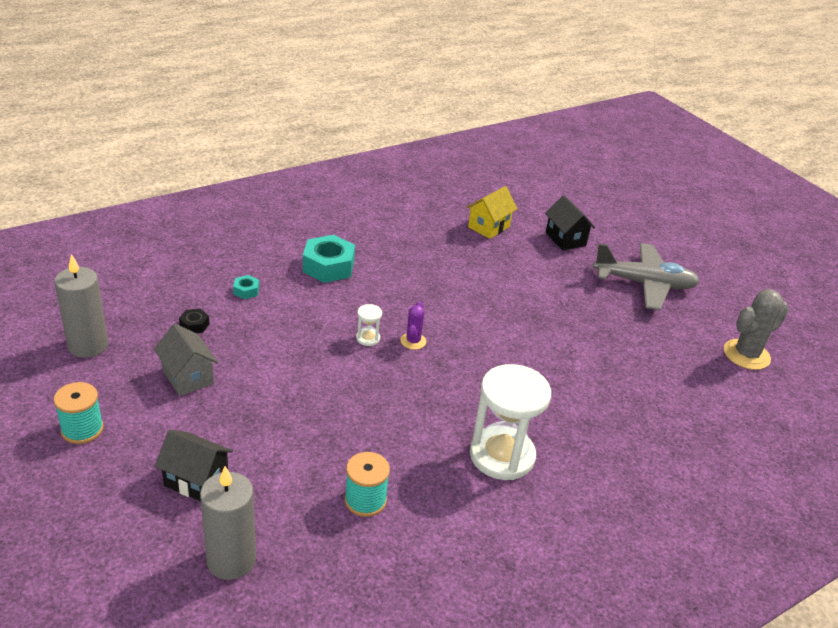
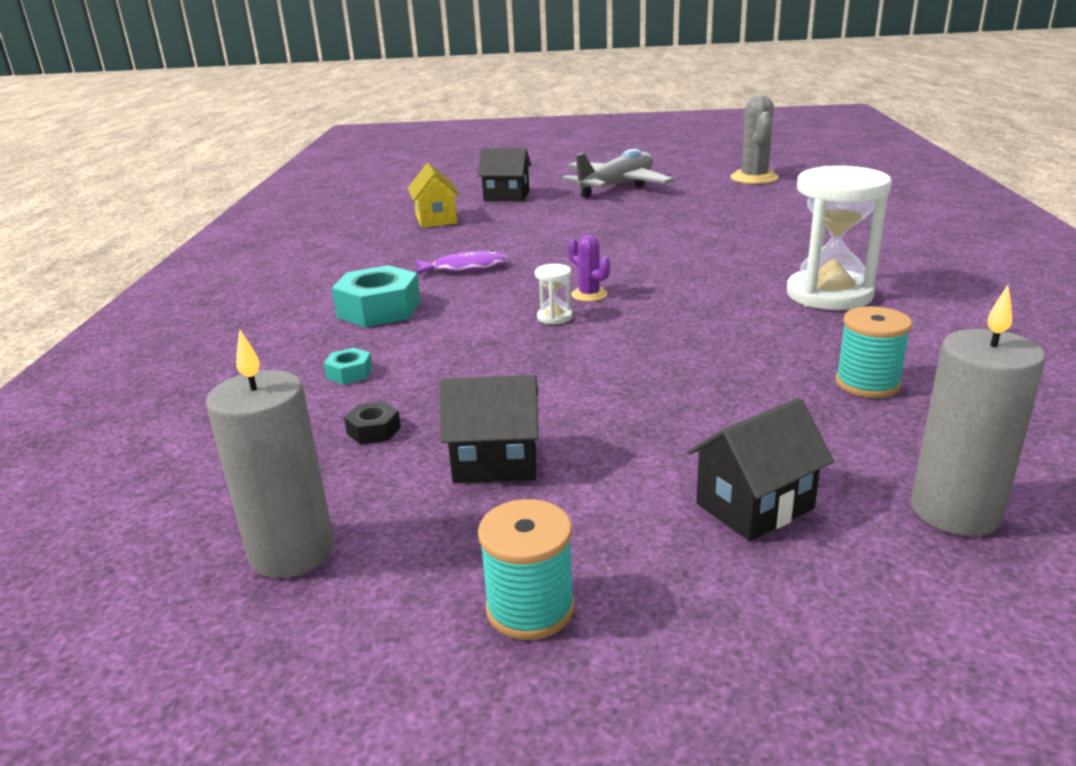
camera: 50 degrees left, 10 degrees down
grey house [154,323,218,396] -> black house [440,375,539,483]
none -> purple fish [414,250,507,274]

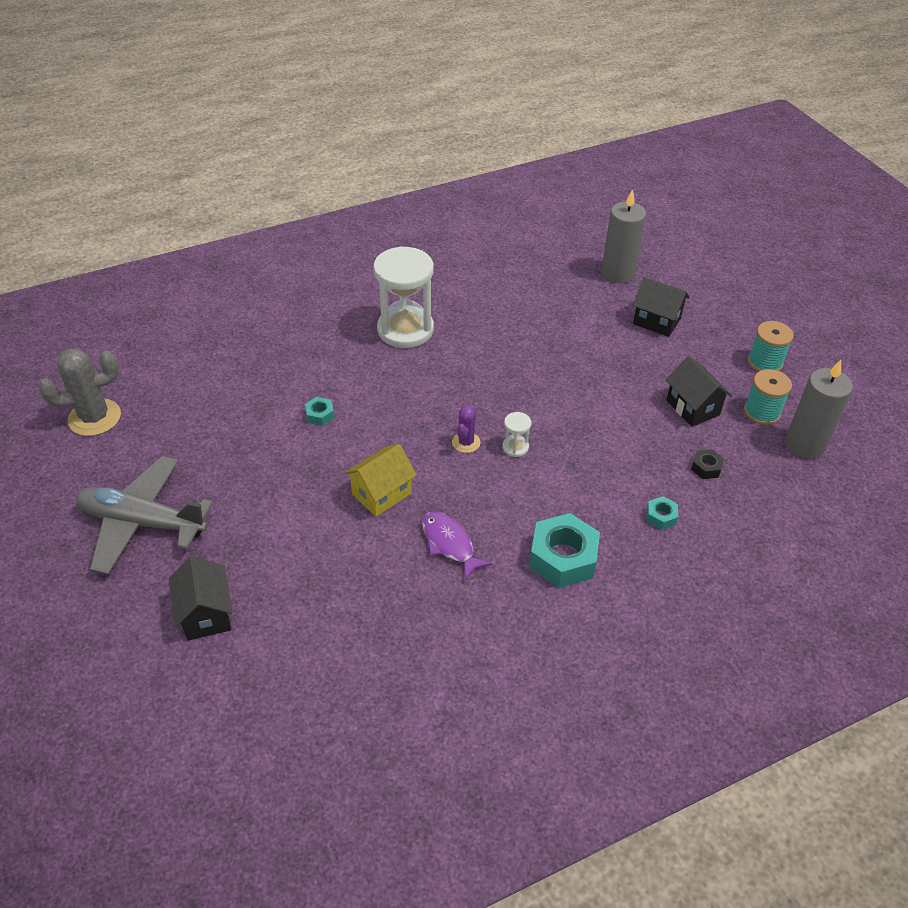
camera: 120 degrees left, 20 degrees up
yellow house [408,163,460,228] -> yellow house moved to [344,444,417,517]
turquoise spool [835,306,912,398] -> turquoise spool moved to [744,369,792,425]
none -> turquoise nut [305,397,335,426]

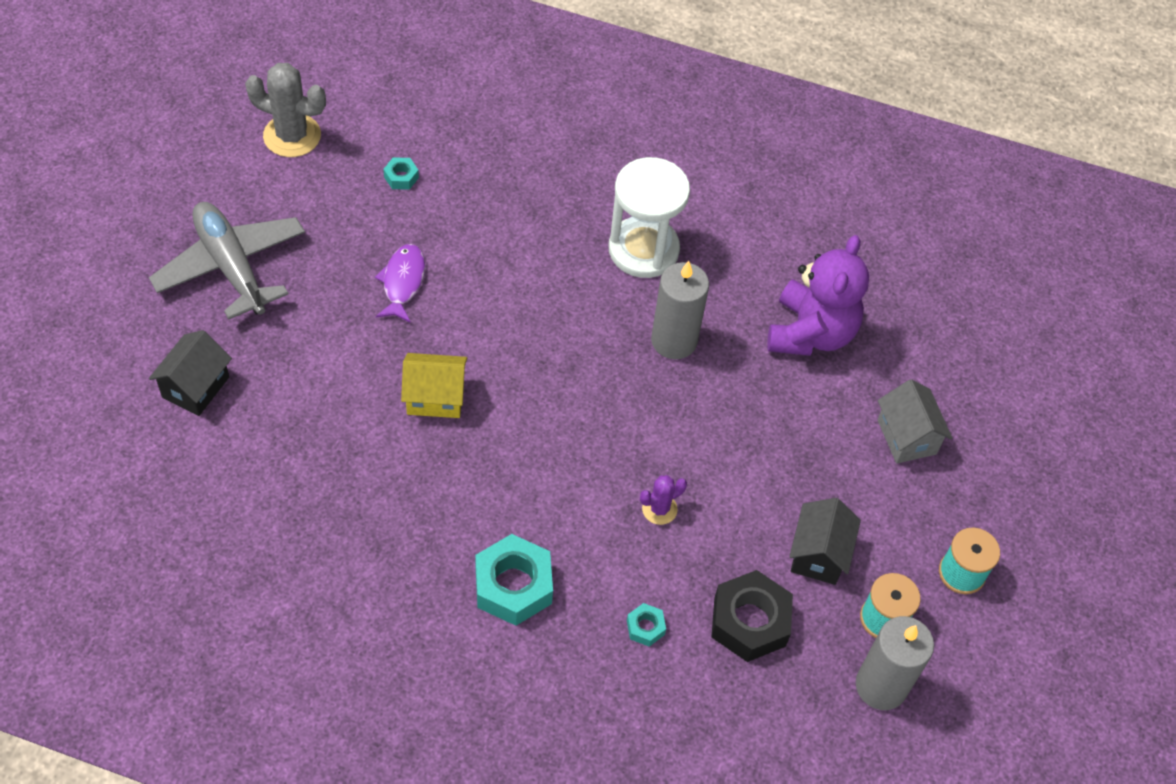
camera: 40 degrees right, 10 degrees up
turquoise nut [305,397,335,426] -> turquoise nut moved to [383,157,419,190]
purple fish [422,512,492,581] -> purple fish moved to [375,244,425,323]
purple cactus [452,406,481,453] -> purple cactus moved to [640,475,687,525]
white hourglass [502,412,531,457] -> none
grey candle [601,189,646,283] -> grey candle moved to [651,261,709,359]
black house [633,277,690,337] -> grey house [877,379,953,463]
black nut [691,449,724,479] -> black nut [711,570,793,662], size x2.12
none -> purple teddy bear [767,235,869,356]

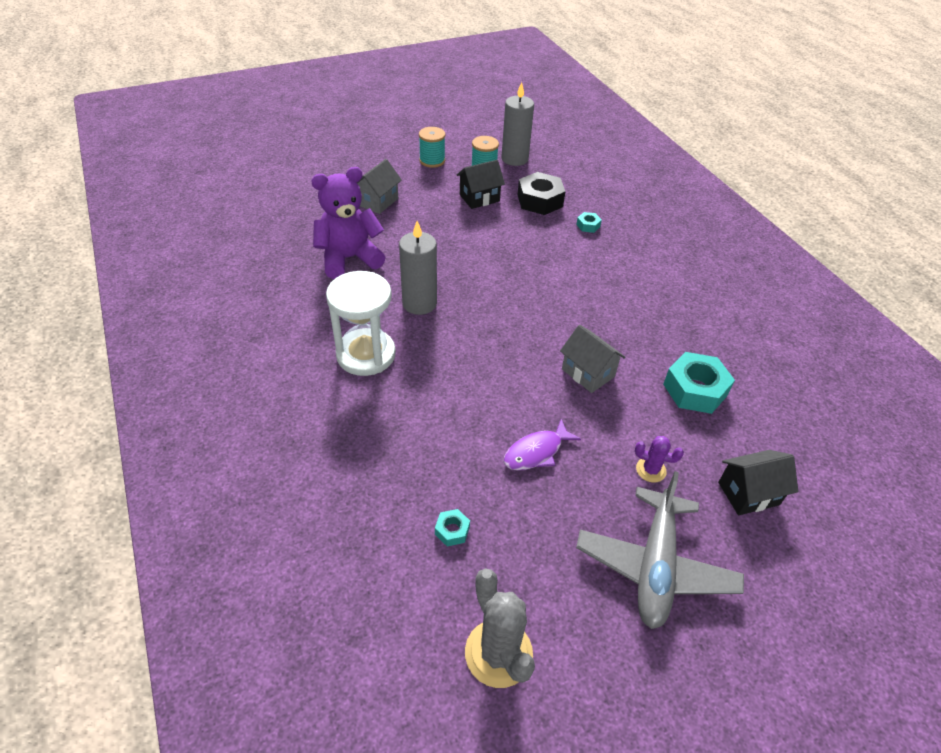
camera: 130 degrees left, 10 degrees down
yellow house [401,353,467,418] -> grey house [560,325,626,393]
turquoise nut [475,534,553,626] -> turquoise nut moved to [663,352,735,414]
purple cactus [640,475,687,525] -> purple cactus moved to [635,436,684,483]

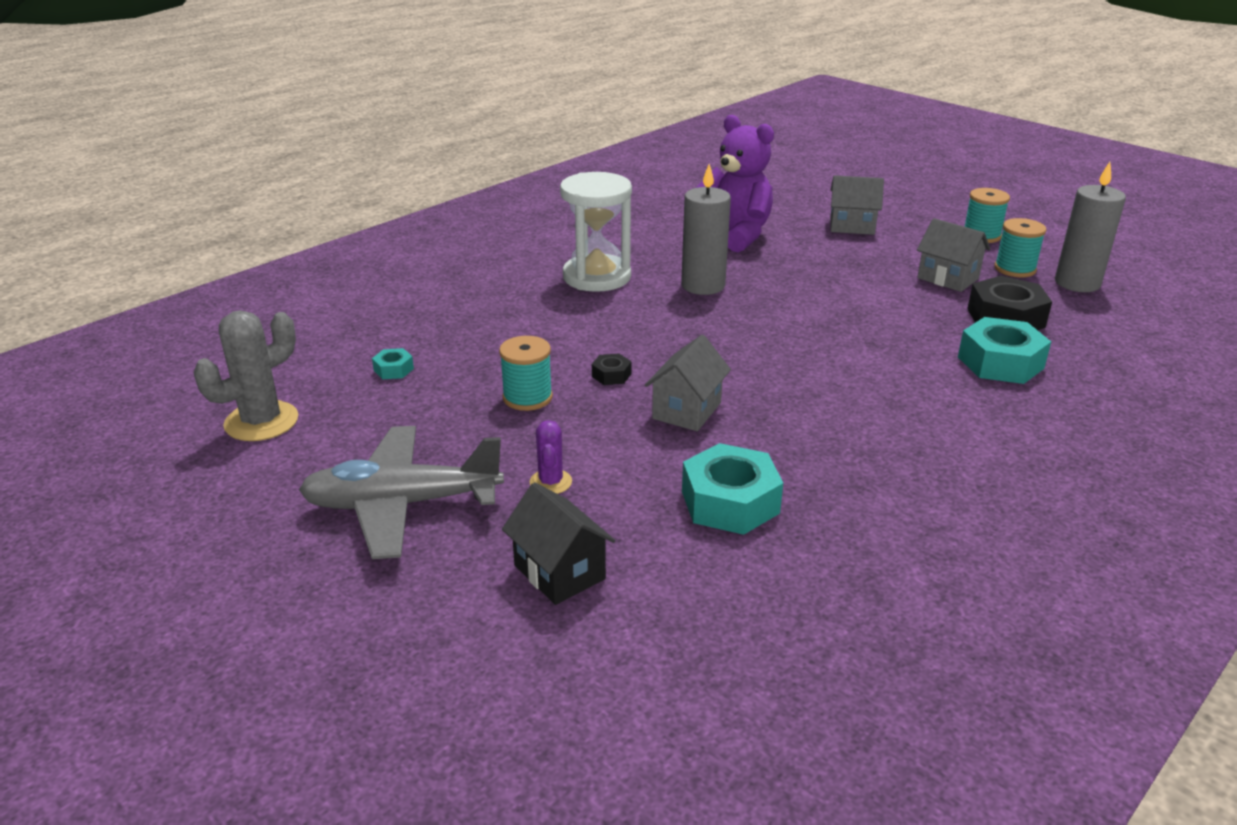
camera: 70 degrees right, 15 degrees down
black house [457,160,505,209] -> grey house [917,218,990,292]
purple fish [503,419,581,471] -> turquoise spool [499,336,553,411]
turquoise nut [576,212,602,233] -> turquoise nut [958,317,1051,384], size x2.12
none -> black nut [592,353,632,385]

